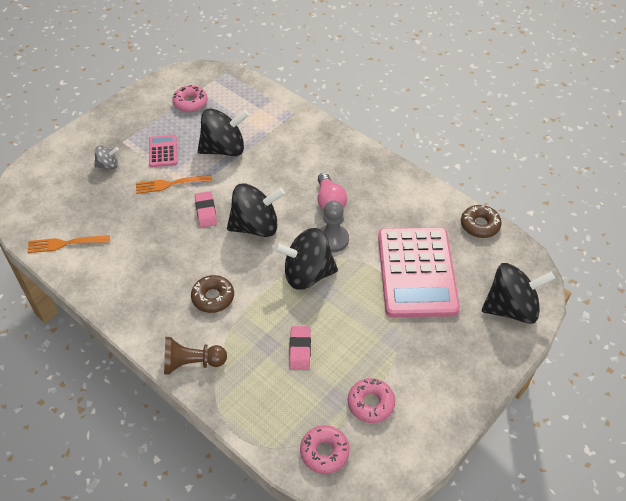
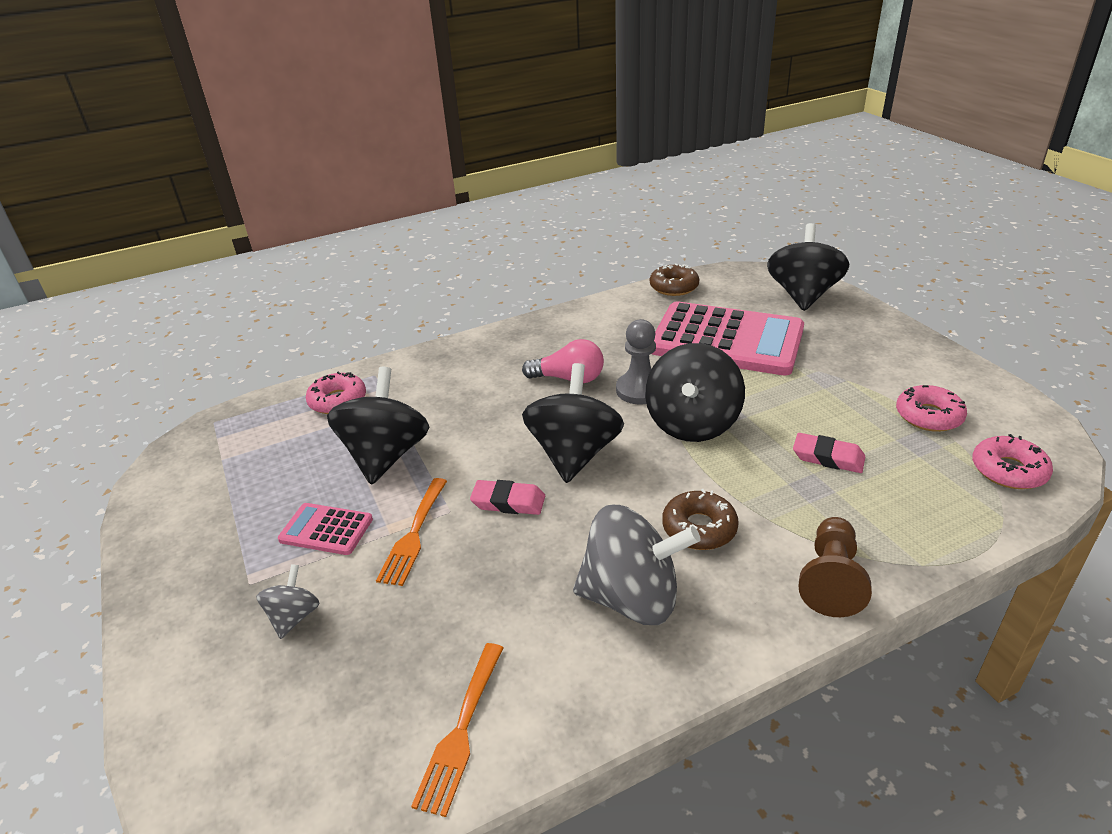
camera: 65 degrees left, 15 degrees down
pink donut [172,85,208,112] -> pink donut moved to [306,372,366,414]
none -> grey spinning top [573,505,700,625]

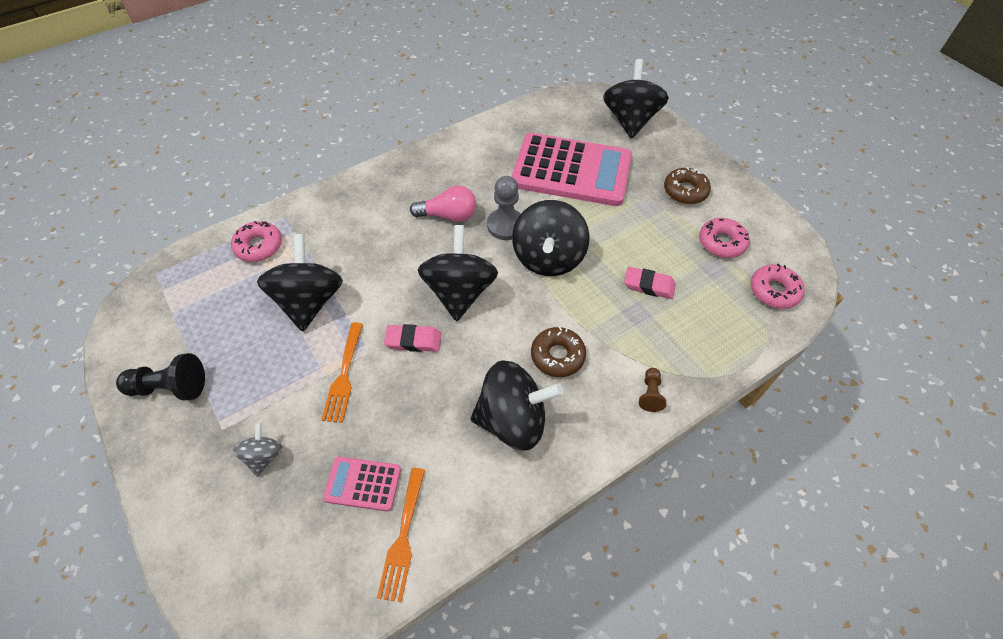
camera: 10 degrees left, 20 degrees up
pink calculator [278,503,373,555] -> pink calculator moved to [323,456,401,512]
grey spinning top [573,505,700,625] -> black spinning top [470,360,563,451]
brown donut [650,263,699,296] -> brown donut moved to [664,167,711,204]
brown pawn [798,517,872,617] -> brown pawn [639,368,666,412], size x0.57
none -> black pawn [116,353,205,400]

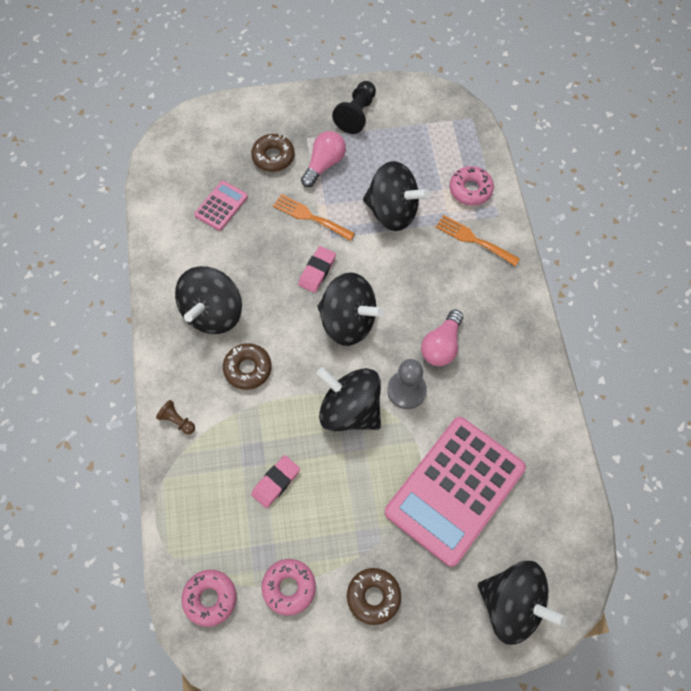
camera: 115 degrees right, 10 degrees up
grey spinning top [233,422,282,477] -> brown donut [251,134,295,172]
orange fork [377,468,425,602] -> orange fork moved to [436,215,520,266]
none -> pink light bulb [301,131,346,187]

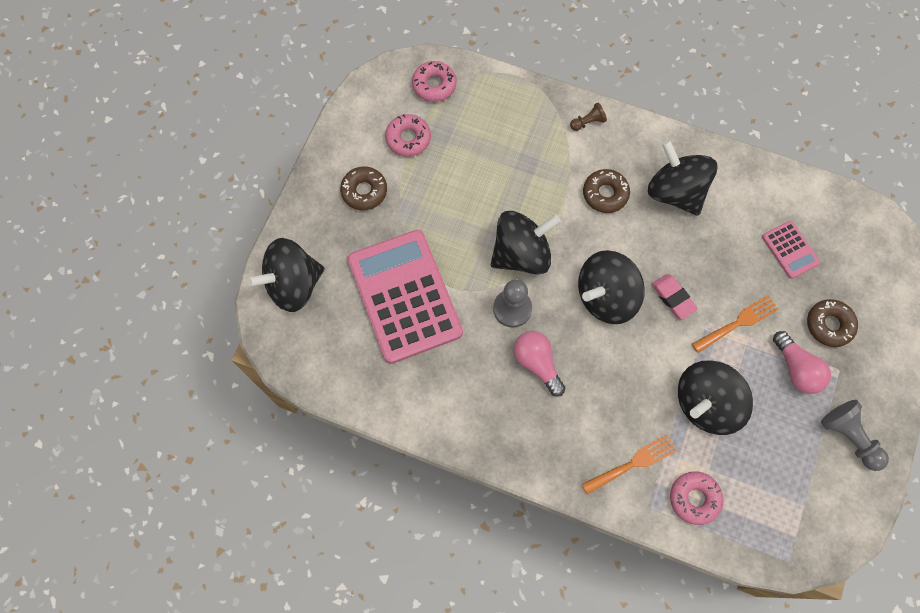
camera: 120 degrees right, 5 degrees up
pink eraser [251,455,300,508] -> none
black pawn [332,81,376,134] -> grey pawn [821,400,889,471]

